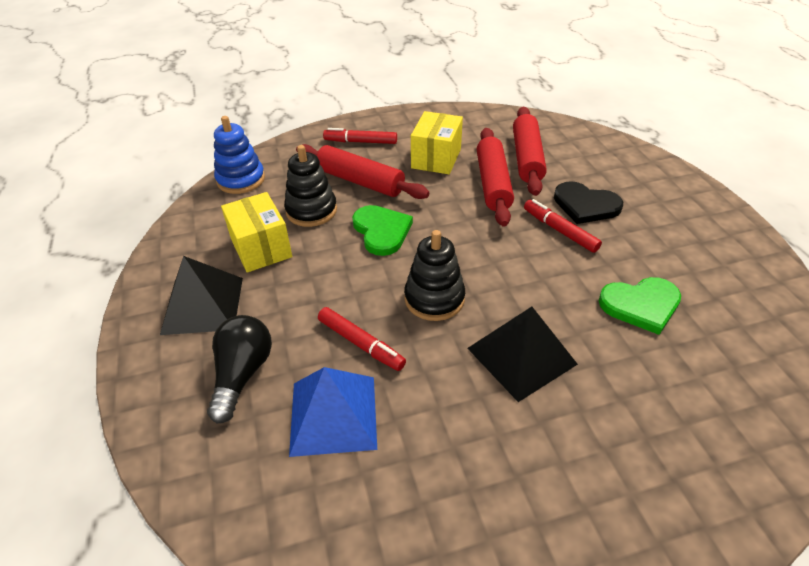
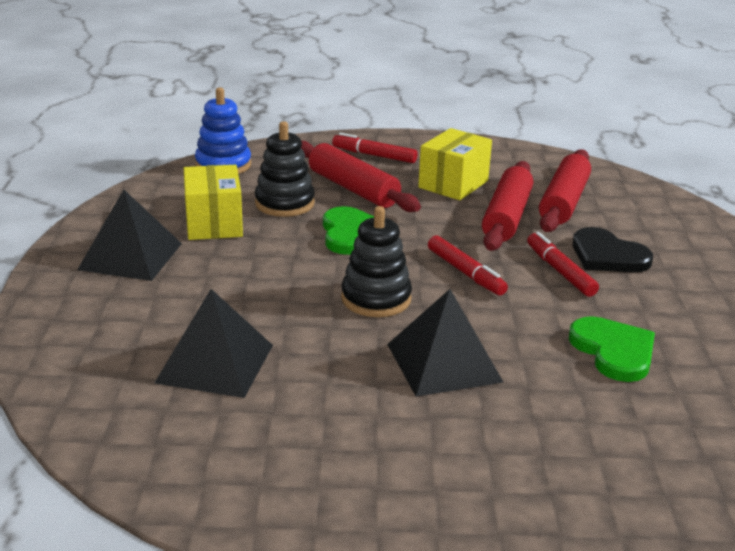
camera: 15 degrees right, 15 degrees down
black light bulb [207,315,272,423] -> none
blue pyramid [289,367,377,457] -> black pyramid [155,289,273,398]
red marker [318,307,406,371] -> red marker moved to [428,235,508,296]
green heart [599,277,681,335] -> green heart turned 120 degrees counterclockwise [569,316,655,382]

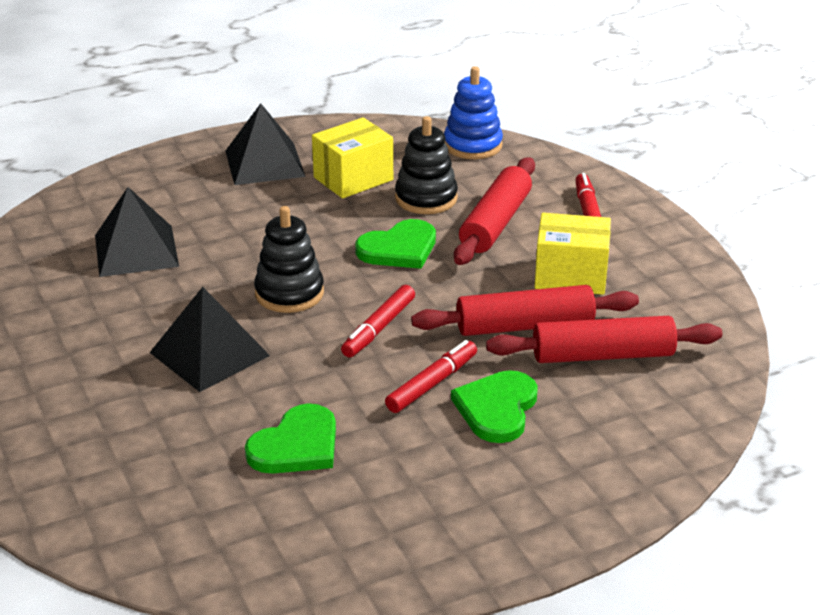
camera: 65 degrees right, 5 degrees up
black heart [573,227,653,272] -> green heart [451,370,538,443]

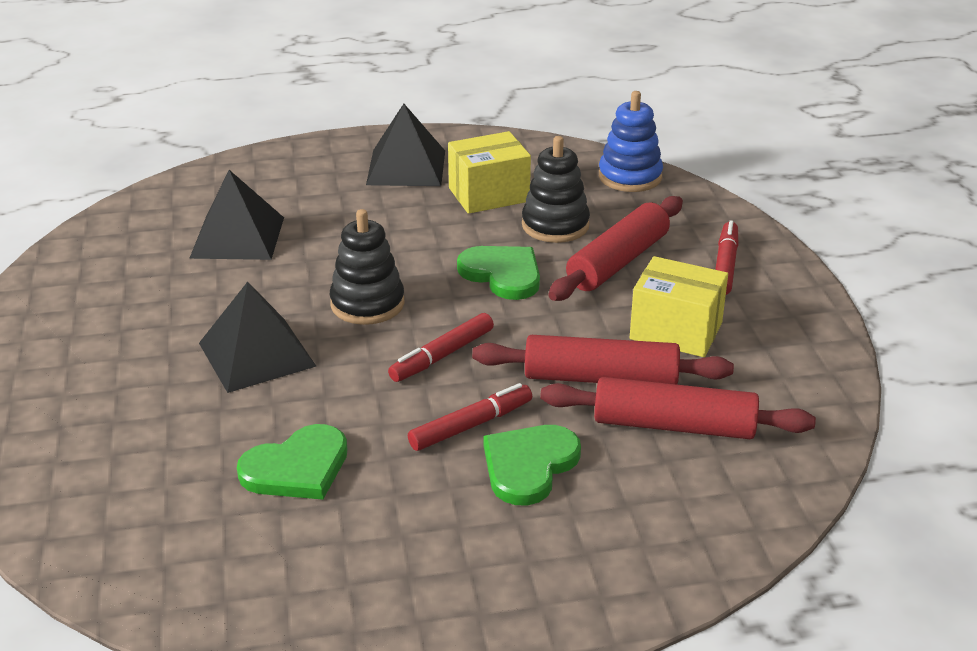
camera: 15 degrees right, 0 degrees up
green heart [355,219,436,269] -> green heart turned 120 degrees counterclockwise [457,246,540,300]

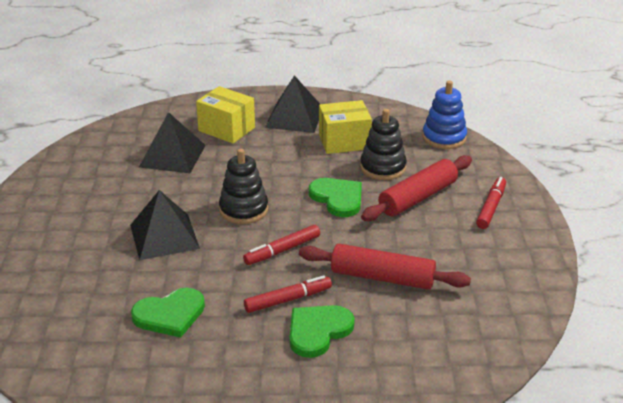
camera: 10 degrees right, 0 degrees up
red rolling pin [540,377,816,439] -> none
yellow box [630,256,728,357] -> yellow box moved to [196,86,255,143]

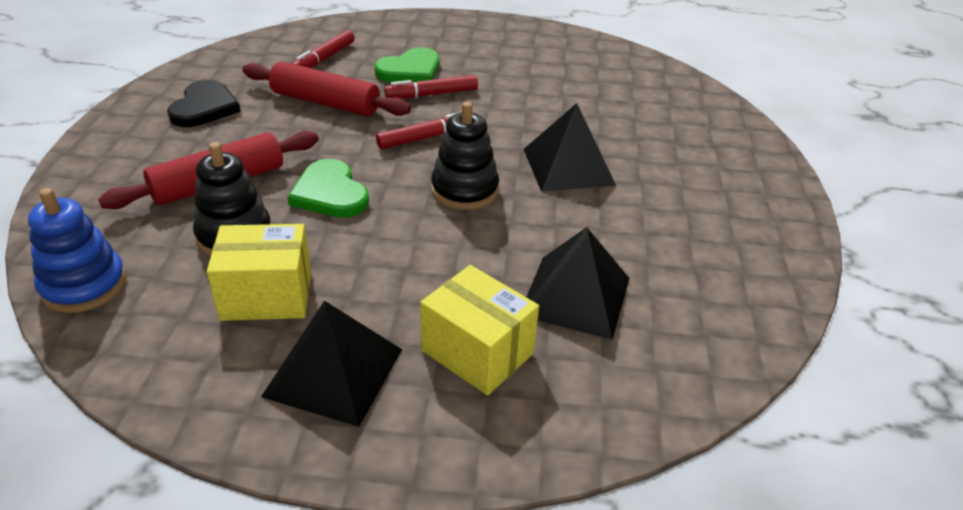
camera: 175 degrees left, 5 degrees up
green heart [131,288,205,338] -> none
red marker [476,177,506,229] -> red marker moved to [292,30,355,68]
none -> black heart [167,80,241,127]

